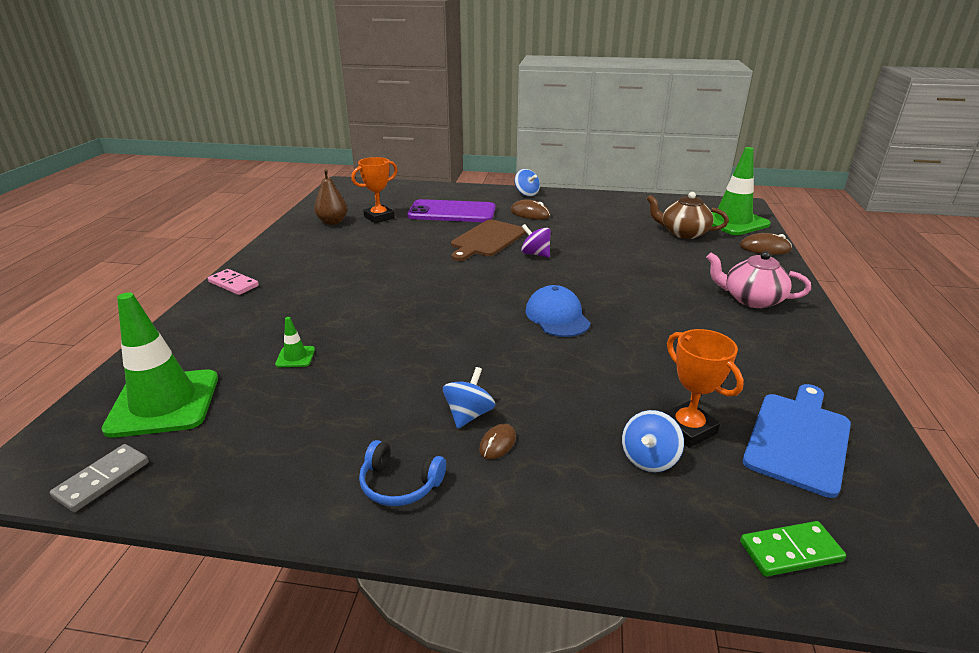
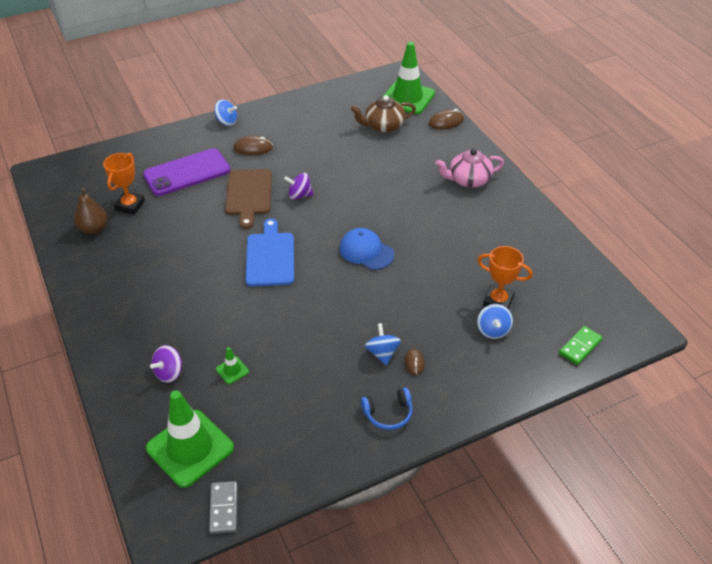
camera: 35 degrees left, 15 degrees up
pink domino [208,269,259,295] -> none
blue cutting board [743,384,851,498] -> blue cutting board moved to [246,219,294,287]
none -> purple spinning top [150,345,182,383]

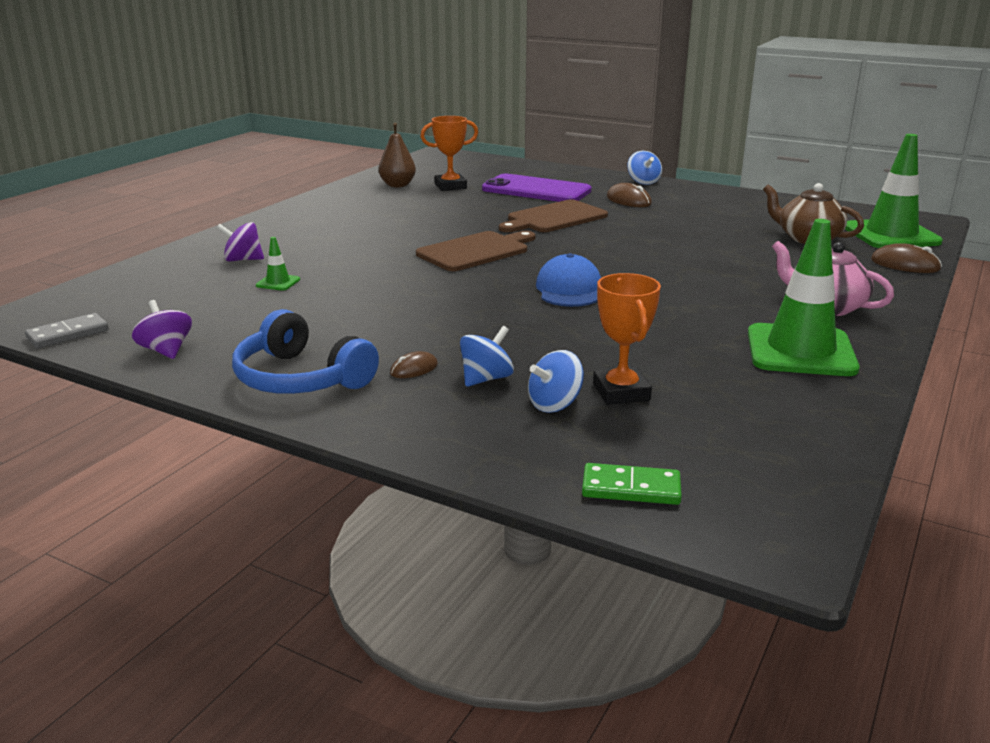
camera: 55 degrees right, 20 degrees down
green traffic cone [146,390,234,488] -> green traffic cone moved to [748,219,860,376]
blue cutting board [246,219,294,287] -> brown cutting board [416,231,536,271]
purple spinning top [284,173,314,200] -> purple spinning top moved to [132,300,192,359]
blue headphones [361,387,413,430] -> blue headphones [232,309,379,394], size x1.67
blue spinning top [365,323,401,365] -> blue spinning top moved to [460,326,514,387]

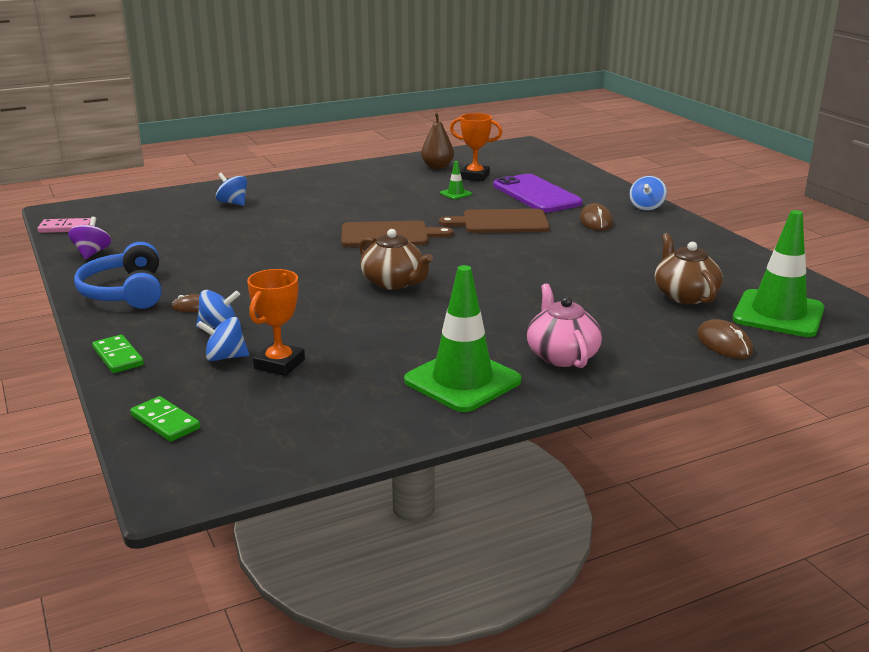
camera: 35 degrees right, 0 degrees up
grey domino [25,313,109,348] -> pink domino [37,218,91,233]
purple spinning top [217,222,264,262] -> blue spinning top [216,173,247,206]
green traffic cone [256,237,300,291] -> green traffic cone moved to [440,161,472,199]
blue cap [536,253,601,307] -> brown teapot [359,229,433,290]
none -> green domino [92,335,144,373]

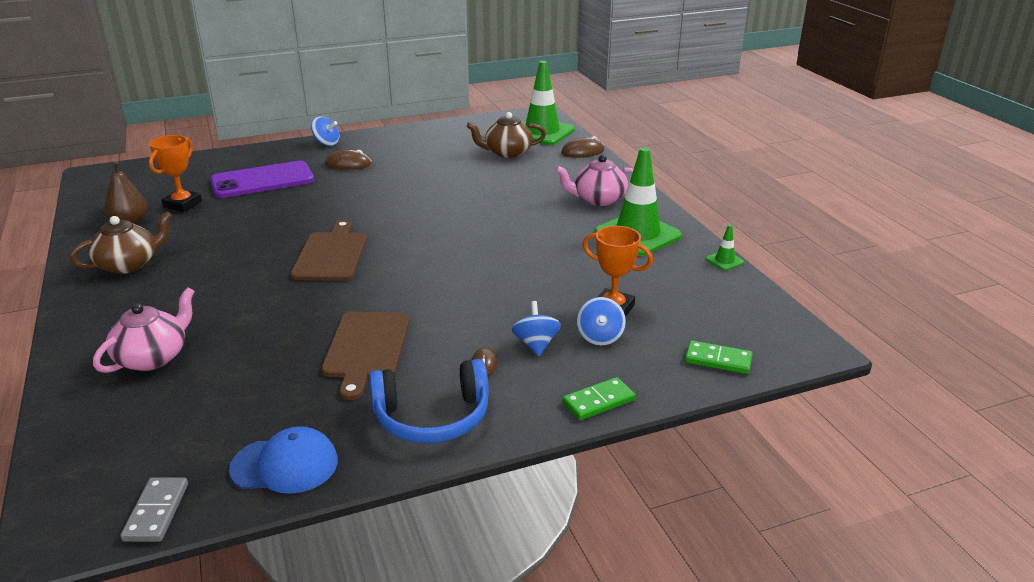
camera: 85 degrees left, 5 degrees up
pink domino [37,218,91,233] -> grey domino [120,477,188,542]
purple spinning top [68,217,111,259] -> blue cap [229,426,338,494]
green domino [130,396,200,442] -> green domino turned 60 degrees clockwise [685,340,753,374]
blue spinning top [216,173,247,206] -> pink teapot [93,287,195,373]
brown teapot [359,229,433,290] -> brown teapot moved to [70,211,173,274]
brown cutting board [439,209,550,233] -> brown cutting board moved to [321,312,410,400]
green traffic cone [440,161,472,199] -> green traffic cone moved to [706,225,744,271]

